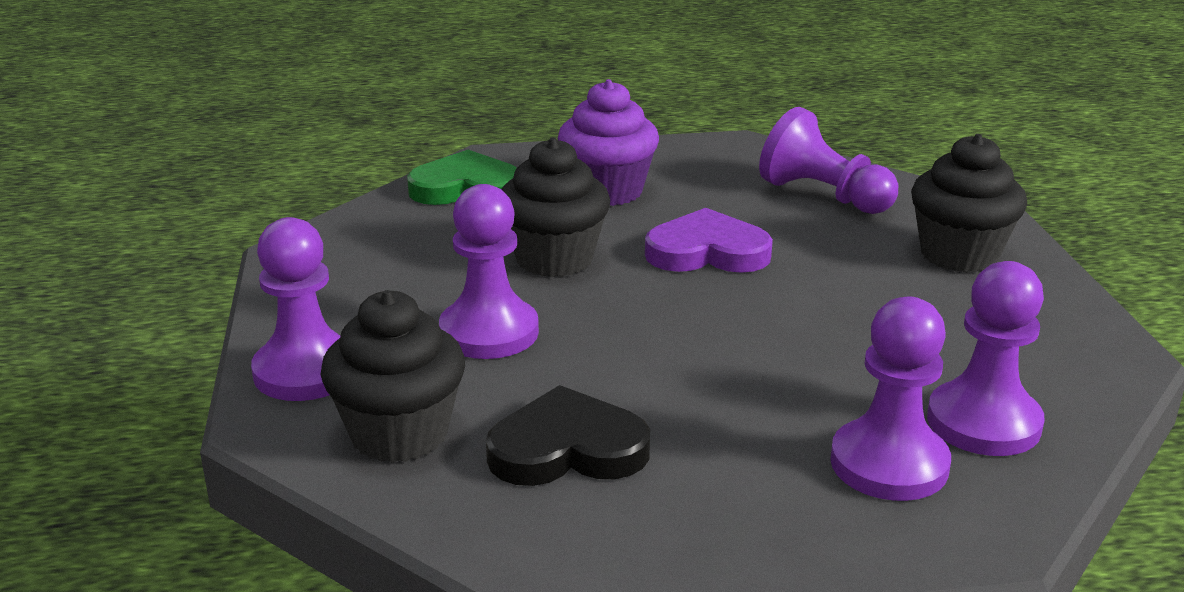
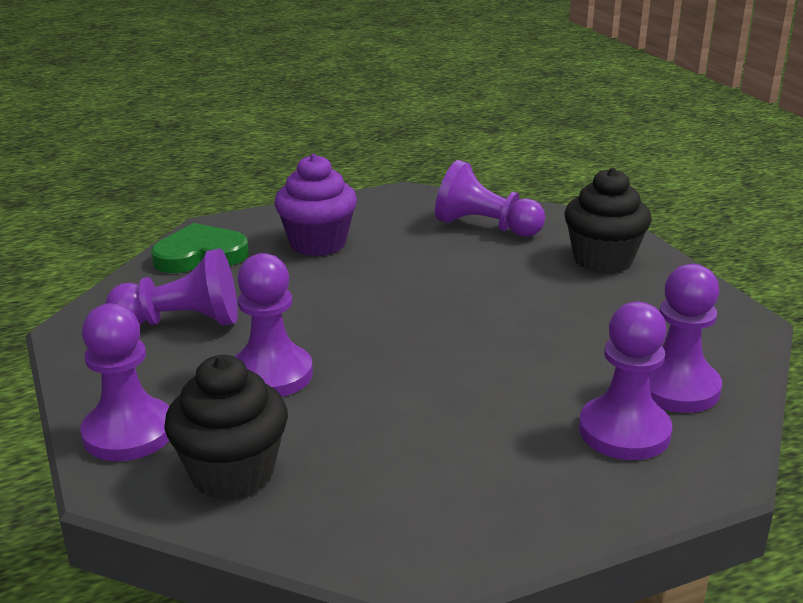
camera: 15 degrees left, 0 degrees up
black heart [486,385,650,486] -> none
black cupcake [501,138,610,277] -> none
purple heart [645,208,773,273] -> none
none -> purple pawn [105,248,238,326]

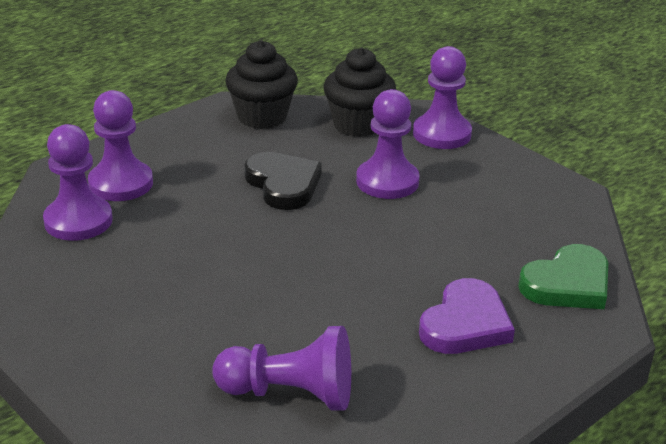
camera: 160 degrees right, 5 degrees up
purple pawn [105,248,238,326] -> none
purple cupcake [274,154,357,256] -> purple heart [419,278,515,354]
black cupcake [564,168,652,274] -> black cupcake moved to [225,40,298,129]
none -> black heart [244,152,322,210]

